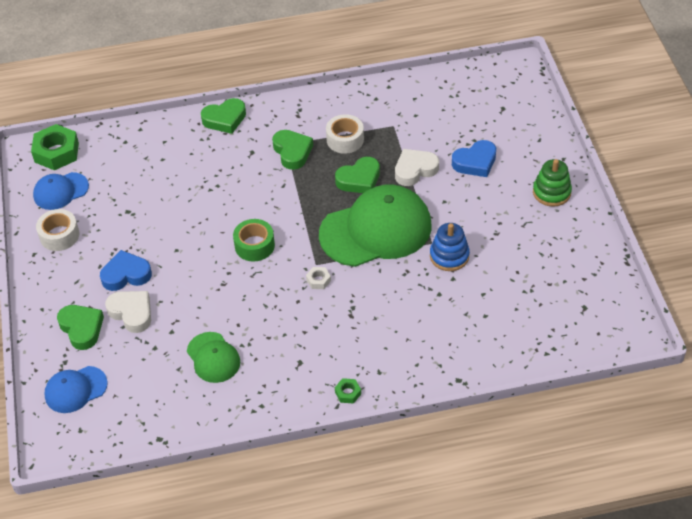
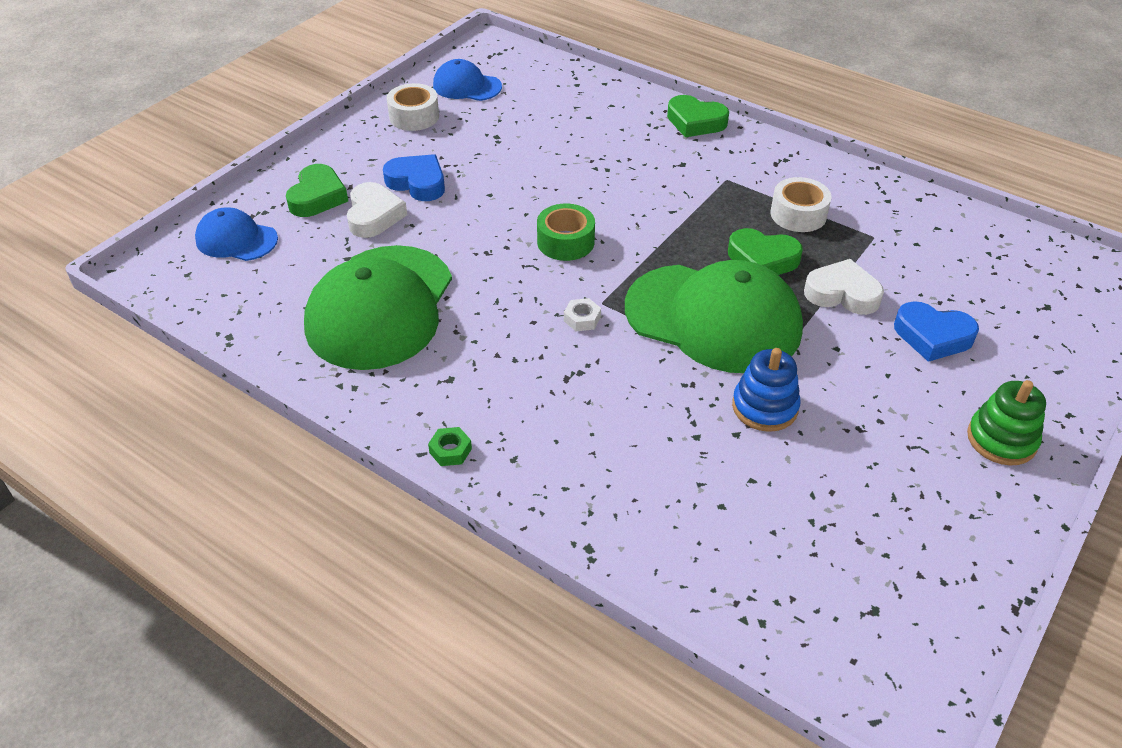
camera: 45 degrees right, 5 degrees down
green nut [31,124,79,170] -> none
green cap [187,332,240,383] -> green cap [304,245,452,370], size x1.98
green heart [272,130,313,170] -> none

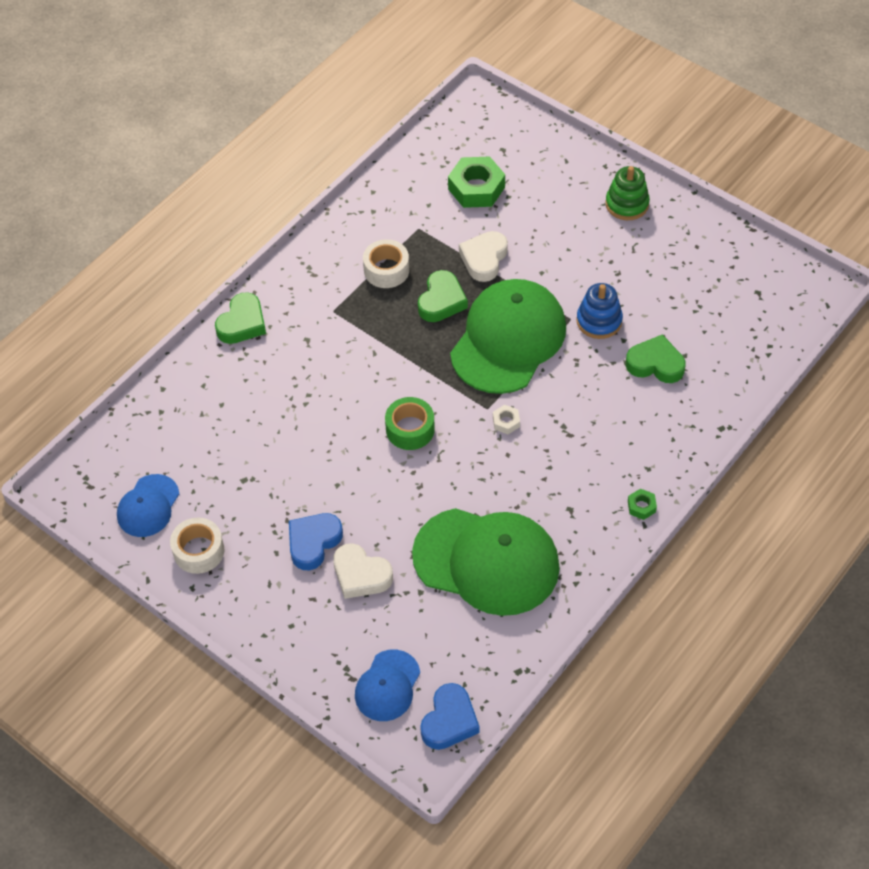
camera: 85 degrees left, 10 degrees up
green heart [286,164,348,217] -> green heart moved to [626,334,686,383]
white heart [347,182,407,238] -> white heart turned 150 degrees counterclockwise [333,543,393,599]
blue heart [894,301,979,362] -> blue heart moved to [420,683,480,750]
none -> green nut [448,157,505,208]

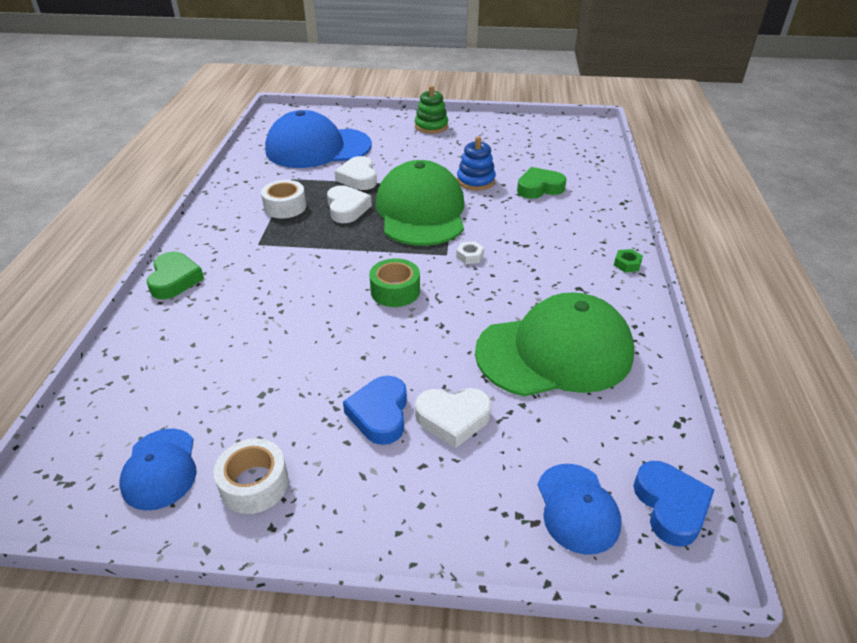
camera: 35 degrees left, 15 degrees down
green heart [418,270,468,322] -> white heart [327,185,372,223]
green nut [448,157,505,208] -> blue cap [265,110,372,168]

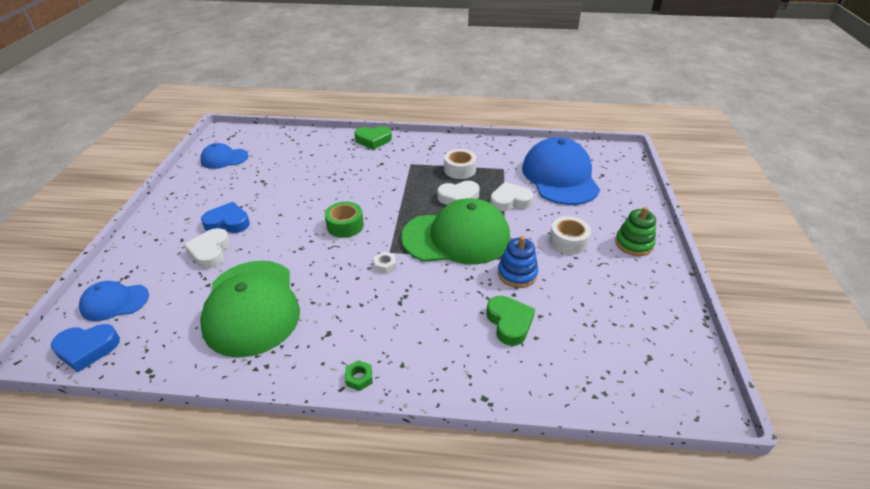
camera: 90 degrees right, 0 degrees up
white tape [213,438,289,514] -> white tape moved to [549,216,591,254]

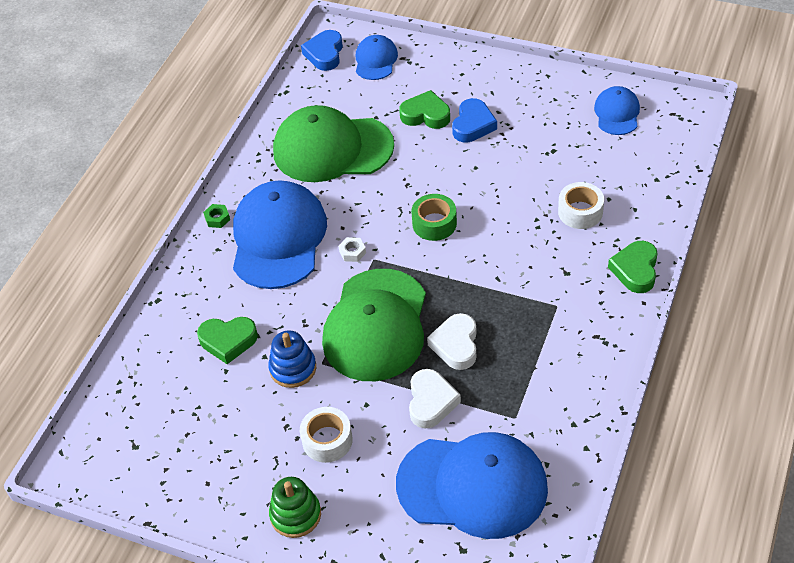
camera: 110 degrees right, 10 degrees up
white heart [184,228,230,269] -> green heart [399,90,450,129]
white tape [444,149,477,179] -> white tape moved to [558,182,604,229]
none -> blue cap [233,180,327,289]

